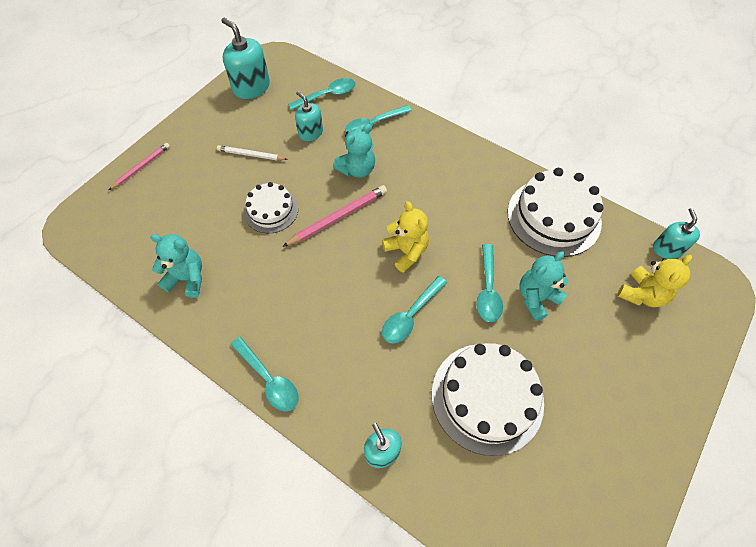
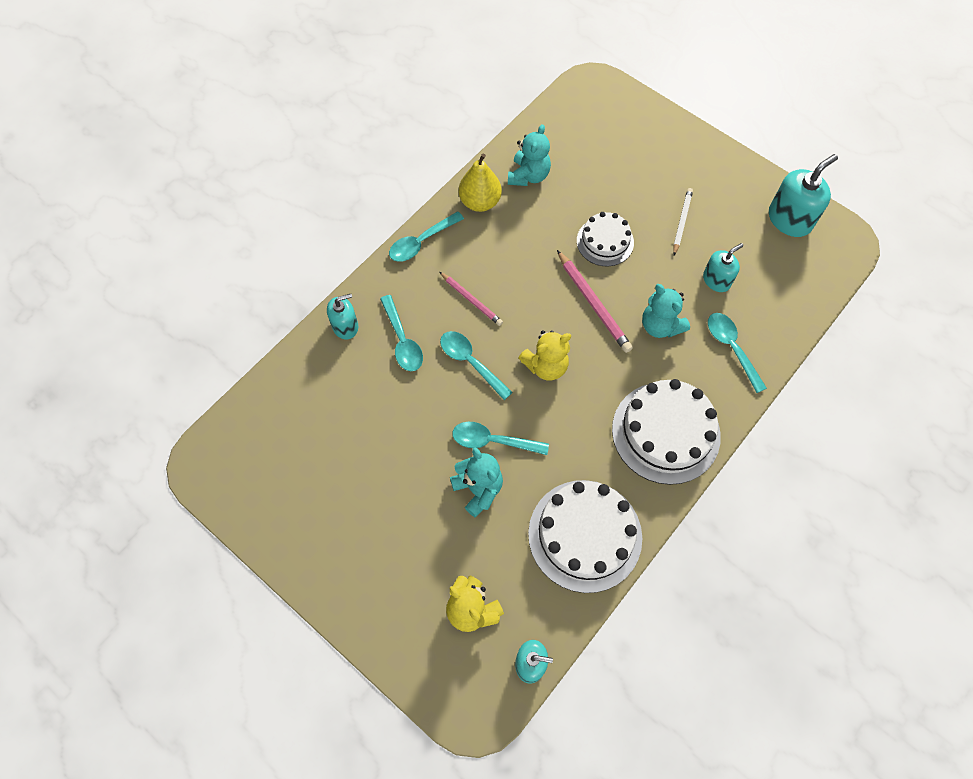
camera: 95 degrees right, 5 degrees up
pink pencil [109,143,170,190] -> pink pencil moved to [440,272,503,326]
turquoise spoon [288,78,356,110] -> turquoise spoon moved to [380,295,423,371]
white cake [432,343,544,456] -> white cake moved to [612,379,721,485]
none -> yellow pear [459,154,502,212]

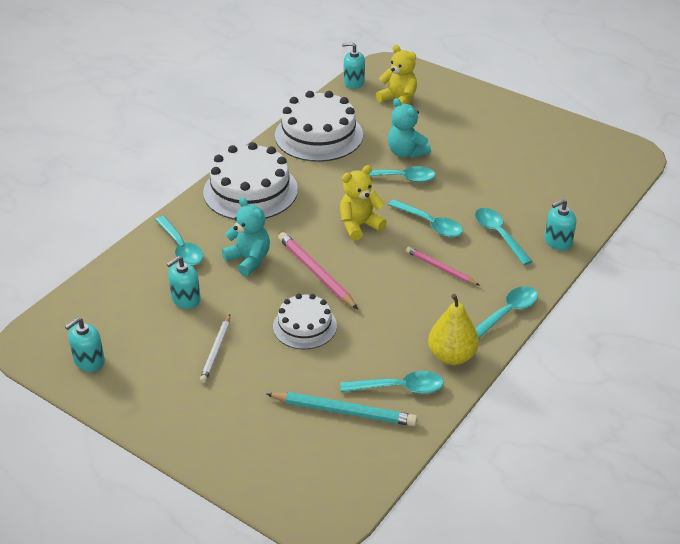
camera: 175 degrees right, 25 degrees down
turquoise teddy bear [508,124,551,186] -> turquoise spoon [340,371,444,394]
turquoise soap dispenser [769,154,838,237] -> turquoise soap dispenser [65,317,105,372], size x0.63
none -> turquoise pencil [266,392,417,426]

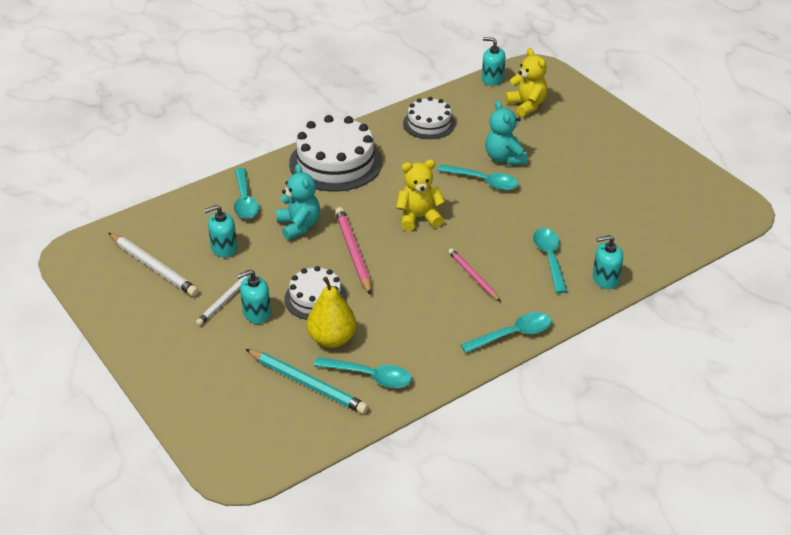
camera: 20 degrees right, 0 degrees up
turquoise soap dispenser [65,317,105,372] -> turquoise soap dispenser moved to [237,270,271,324]
white cake [275,91,363,162] -> white cake [403,97,456,139], size x0.59
turquoise spoon [388,199,463,237] -> none
yellow pear [428,294,479,365] -> yellow pear moved to [307,277,356,348]
none -> white pencil [109,233,199,297]

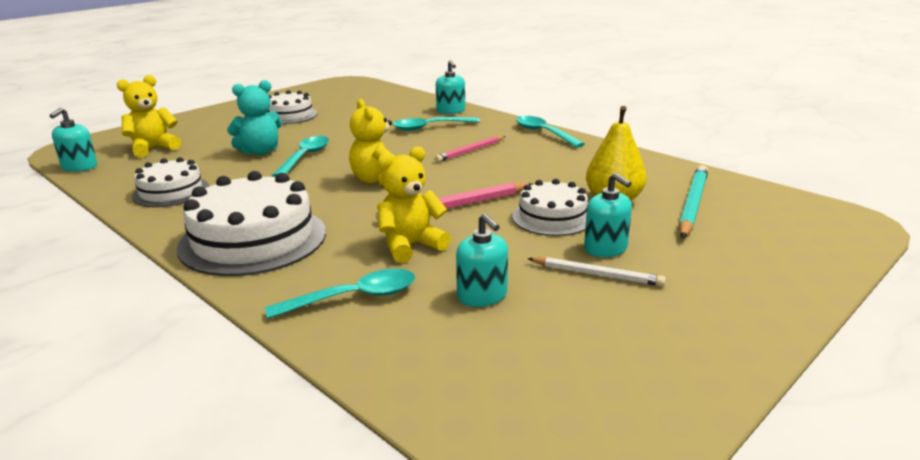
camera: 100 degrees left, 15 degrees down
white pencil [109,233,199,297] -> none
turquoise teddy bear [276,164,320,240] -> yellow teddy bear [377,147,451,263]
turquoise spoon [314,357,412,388] -> none
none -> white cake [267,90,318,124]

